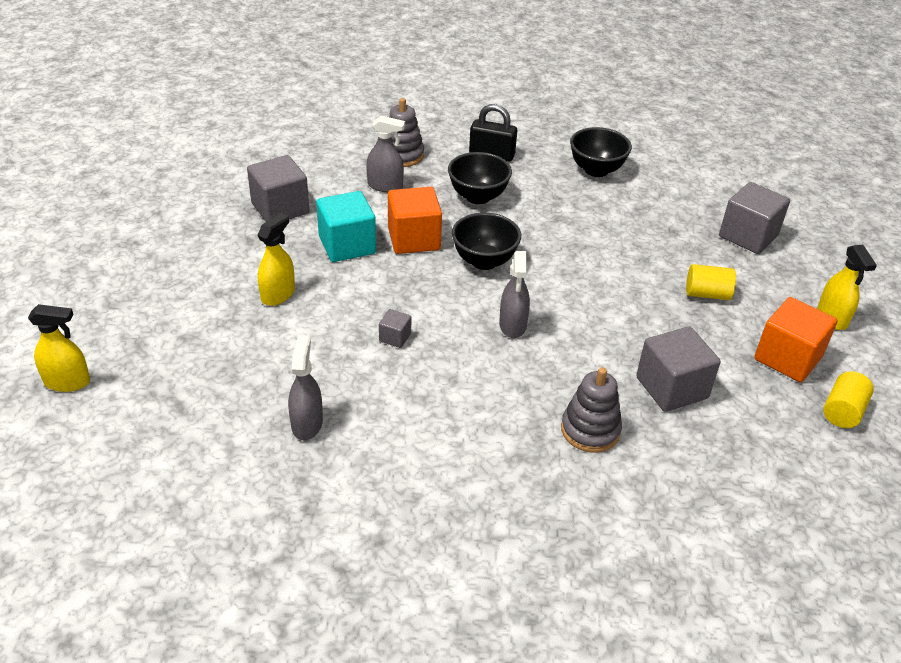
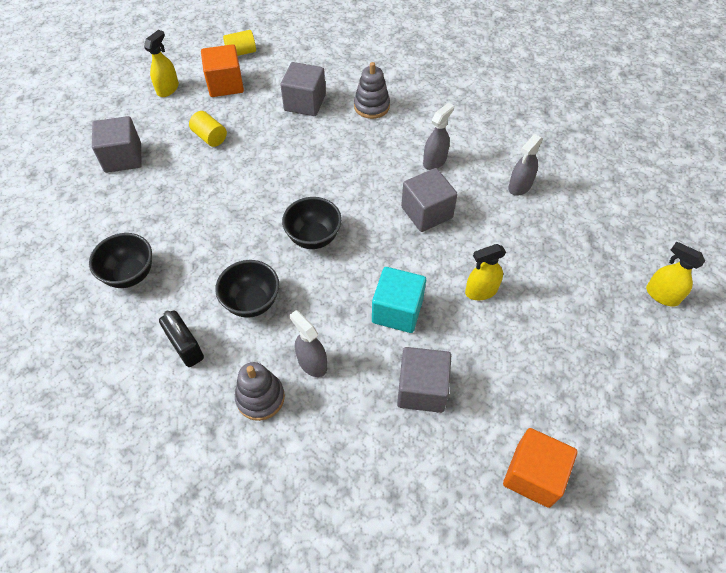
camera: 140 degrees left, 15 degrees up
grey cube [379,309,411,348] -> grey cube [401,168,458,232], size x2.09
orange cube [388,187,442,254] -> orange cube moved to [503,428,578,508]
grey spray bottle [499,251,530,338] -> grey spray bottle moved to [423,103,454,170]

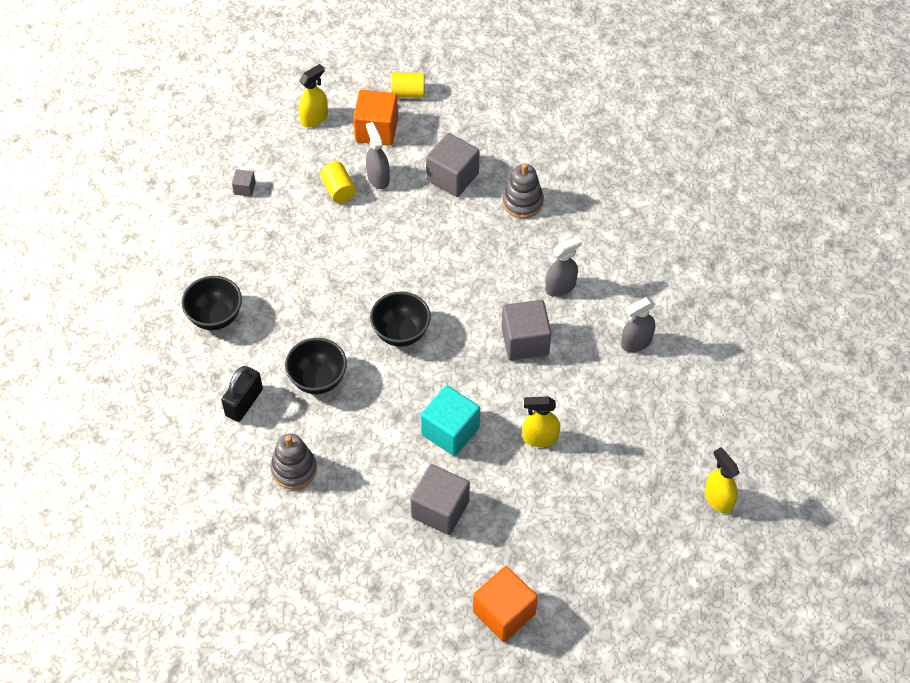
camera: 20 degrees right, 0 degrees up
grey cube [92,116,142,173] -> grey cube [232,169,256,197], size x0.48
black padlock [159,310,204,367] -> black padlock turned 45 degrees clockwise [221,366,263,422]
grey spray bottle [289,310,327,377] -> grey spray bottle moved to [366,122,390,189]

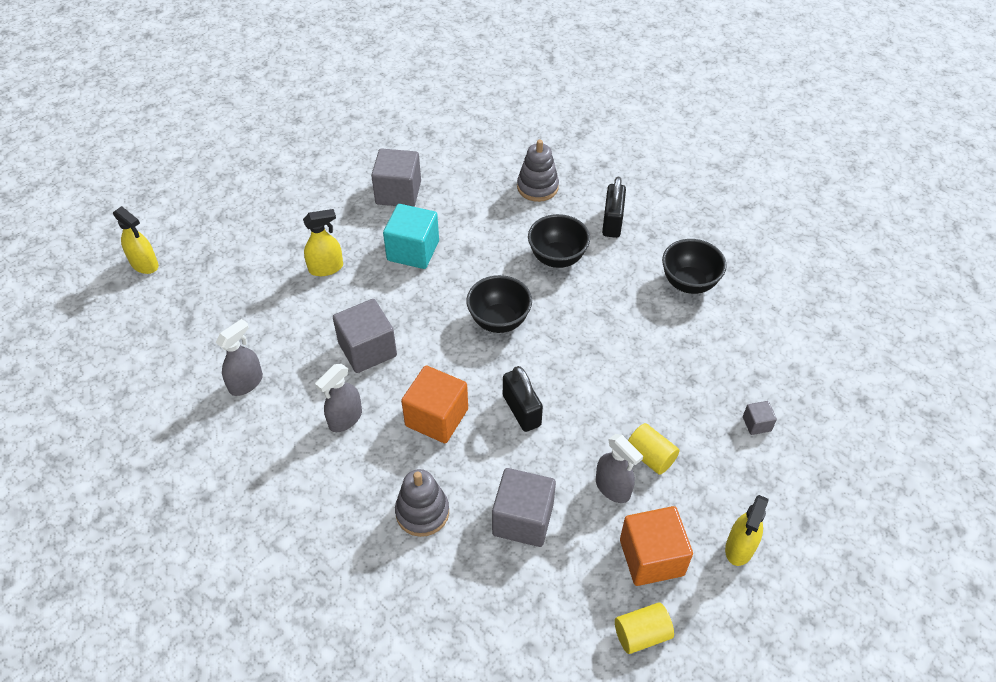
camera: 160 degrees right, 5 degrees down
orange cube [473,566,538,642] -> orange cube moved to [401,366,468,443]
none -> black padlock [503,366,543,432]

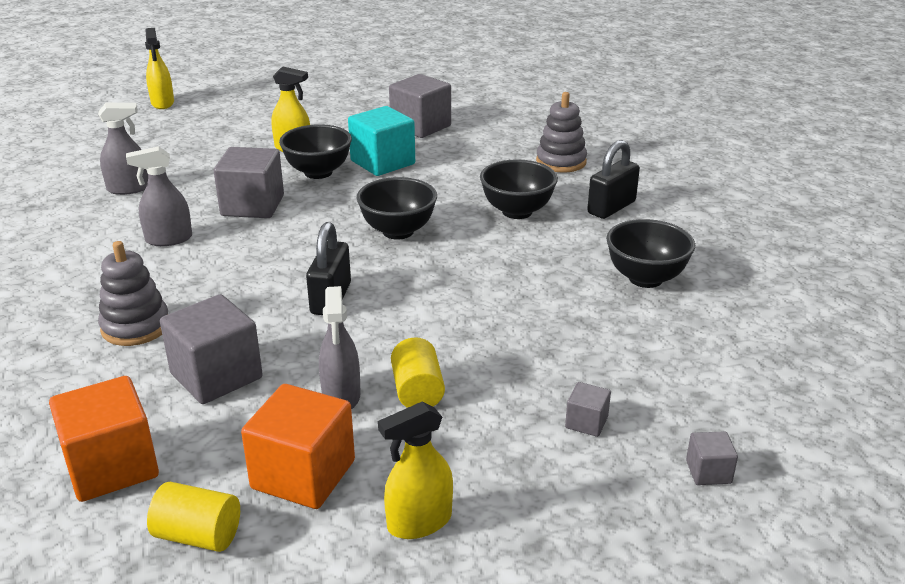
camera: 35 degrees right, 20 degrees down
orange cube [401,366,468,443] -> orange cube moved to [49,376,159,502]
none -> black bowl [279,124,352,179]
none -> grey cube [686,431,738,485]

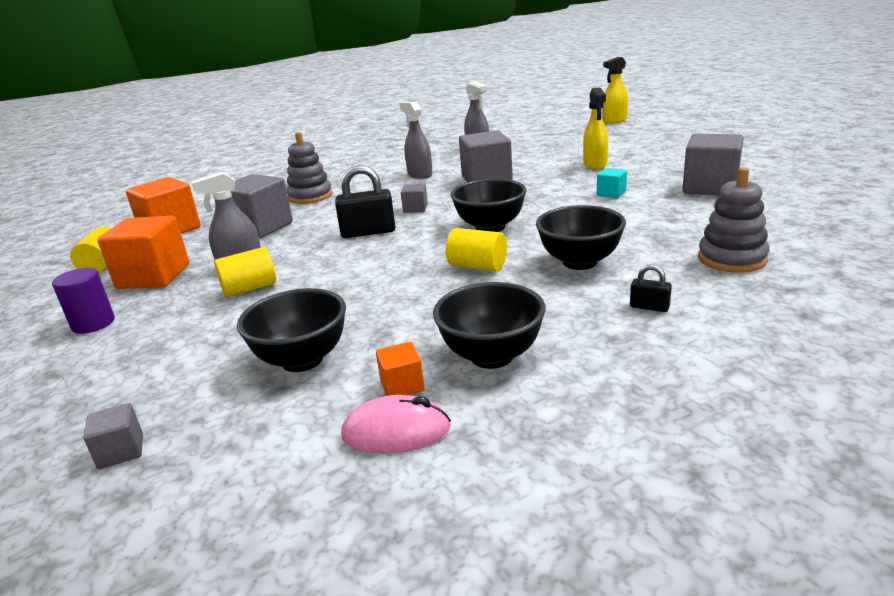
camera: 75 degrees right, 5 degrees down
black bowl [279,124,352,179] -> black bowl moved to [237,288,346,372]
turquoise cube [348,106,415,176] -> turquoise cube [597,168,627,198], size x0.48
yellow spray bottle [378,401,453,539] -> purple cylinder [52,268,115,334]
grey cube [565,382,611,437] -> grey cube moved to [401,184,428,213]
black padlock [587,140,640,219] -> black padlock [630,264,672,312], size x0.50
none -> pink mouse [341,395,451,454]
none -> orange cube [376,342,425,396]
none -> yellow cylinder [446,228,507,271]

